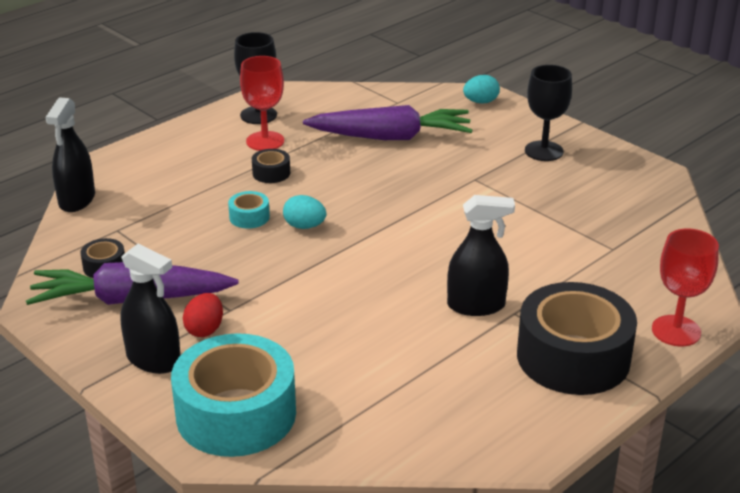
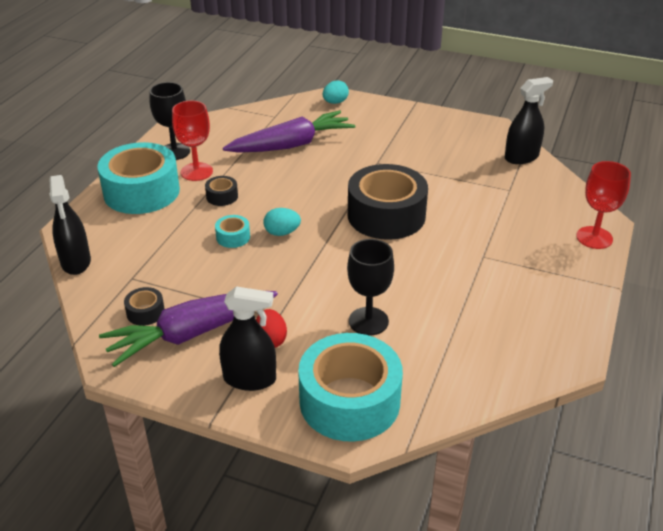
camera: 25 degrees left, 5 degrees up
black spray bottle [447,195,515,316] -> black spray bottle moved to [505,77,553,164]
black tape [517,282,637,395] -> black tape moved to [348,164,428,240]
black goblet [525,65,572,161] -> black goblet moved to [347,239,394,336]
none -> turquoise tape [97,142,180,214]

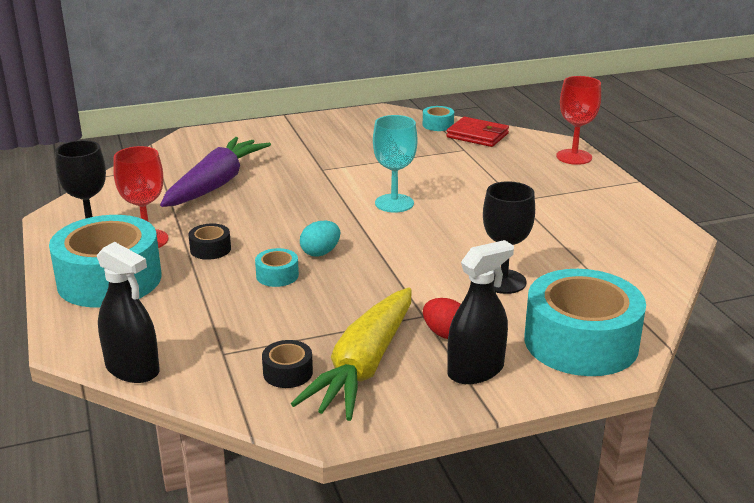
camera: 40 degrees left, 10 degrees down
purple carrot [99,291,278,367] -> yellow carrot [291,287,411,421]
turquoise egg [323,81,349,104] -> none
black tape [348,164,428,240] -> turquoise goblet [373,115,418,213]
black spray bottle [505,77,553,164] -> turquoise tape [423,106,454,131]
none -> red wallet [446,117,509,147]

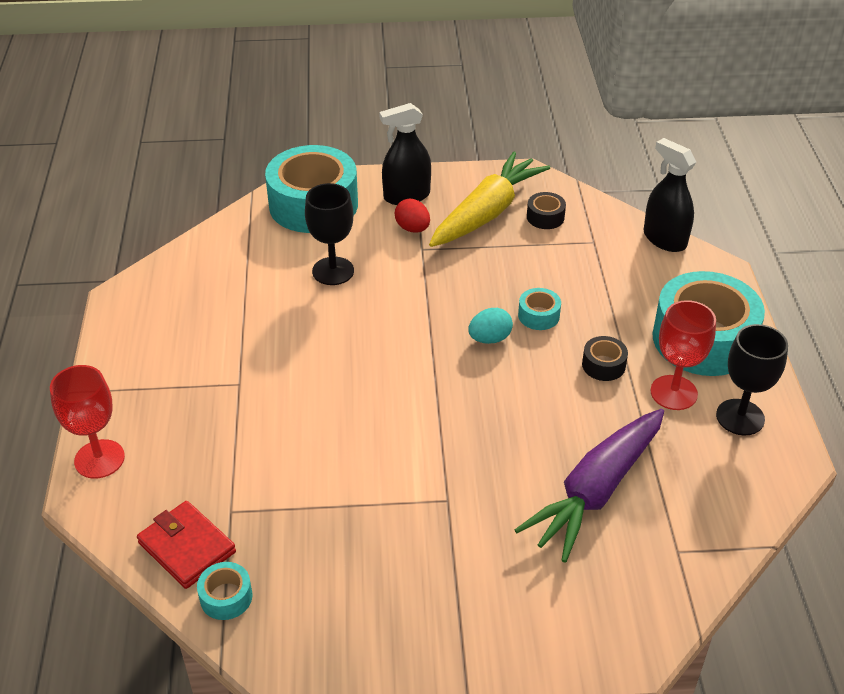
camera: 165 degrees left, 15 degrees up
turquoise goblet [373,115,418,213] -> none

